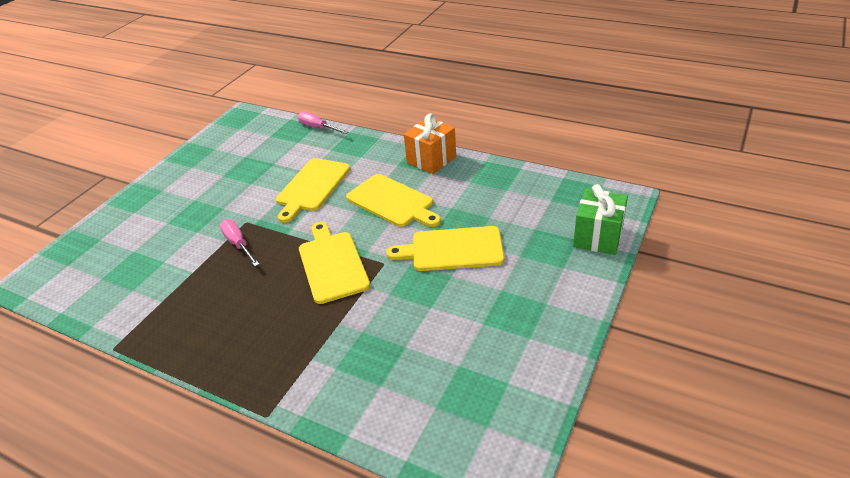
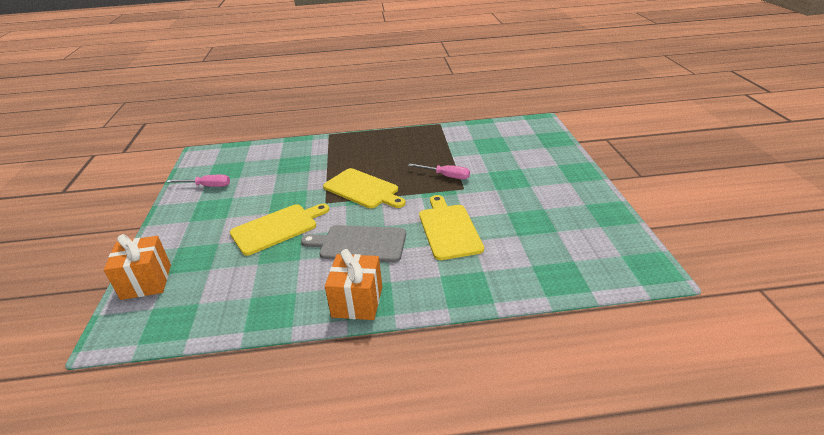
camera: 145 degrees right, 5 degrees down
pink screwdriver [297,112,348,134] -> pink screwdriver moved to [167,175,230,187]
yellow cutting board [346,174,441,227] -> grey cutting board [301,225,406,263]
green gift [573,184,628,255] -> orange gift [104,234,171,300]

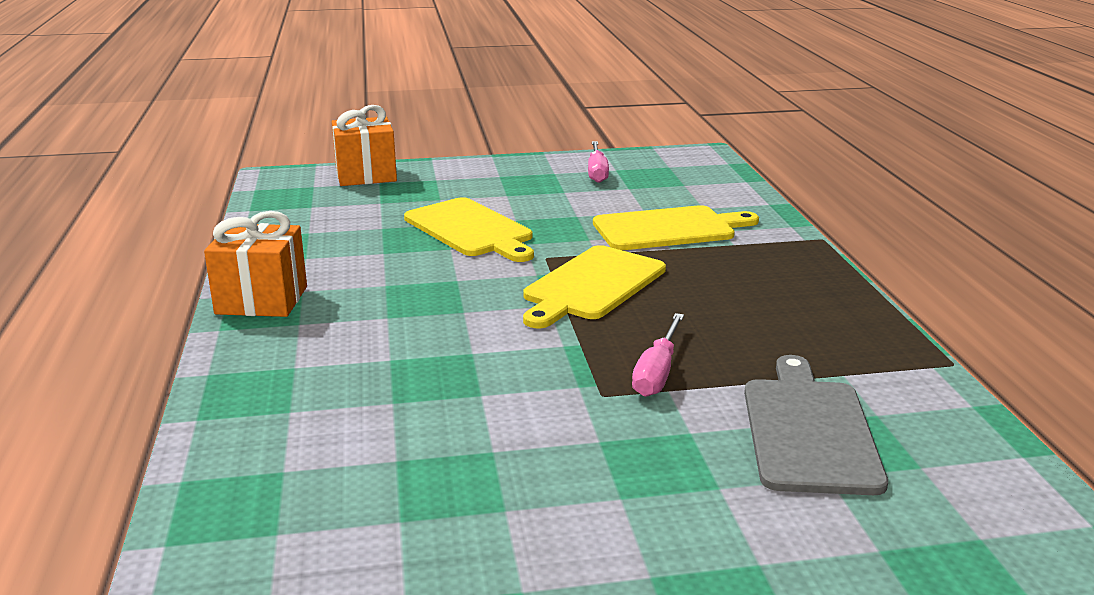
camera: 85 degrees right, 10 degrees down
grey cutting board [301,225,406,263] -> grey cutting board moved to [744,355,888,495]
yellow cutting board [419,195,484,260] -> yellow cutting board moved to [593,205,759,250]

